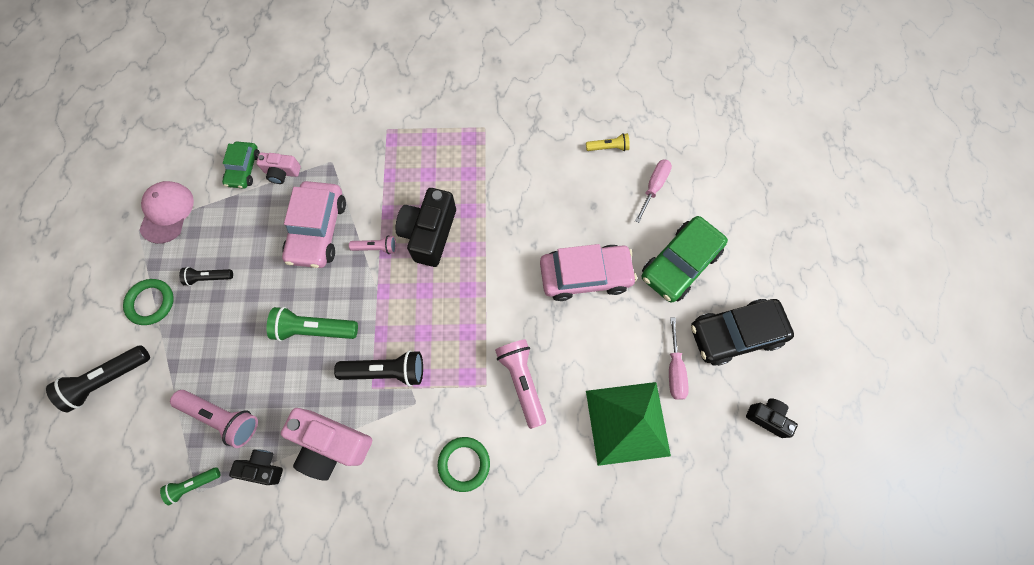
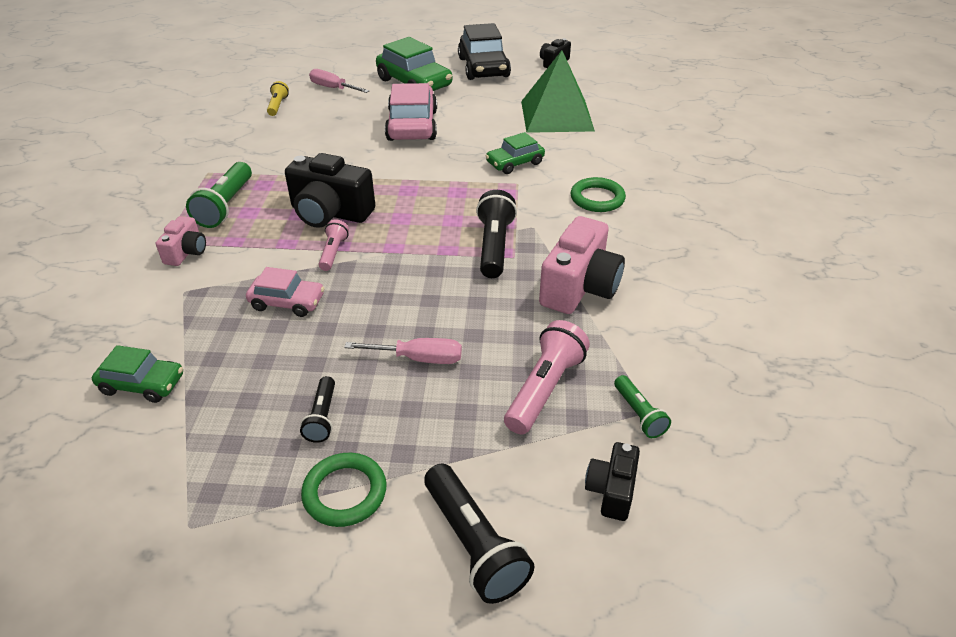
camera: 85 degrees left, 30 degrees down
pink cap [139,181,194,244] -> none
black camera [229,449,283,485] -> black camera moved to [585,442,640,521]
pink camera [256,153,301,184] -> pink camera moved to [156,216,206,266]
green flashlight [267,307,358,341] -> green flashlight moved to [186,162,252,228]
pink car [282,181,346,268] -> pink car [246,267,325,317], size x0.58
pink flashlight [495,339,546,429] -> green car [486,132,545,174]
pink screwdriver [669,317,689,400] -> pink screwdriver moved to [344,338,462,364]

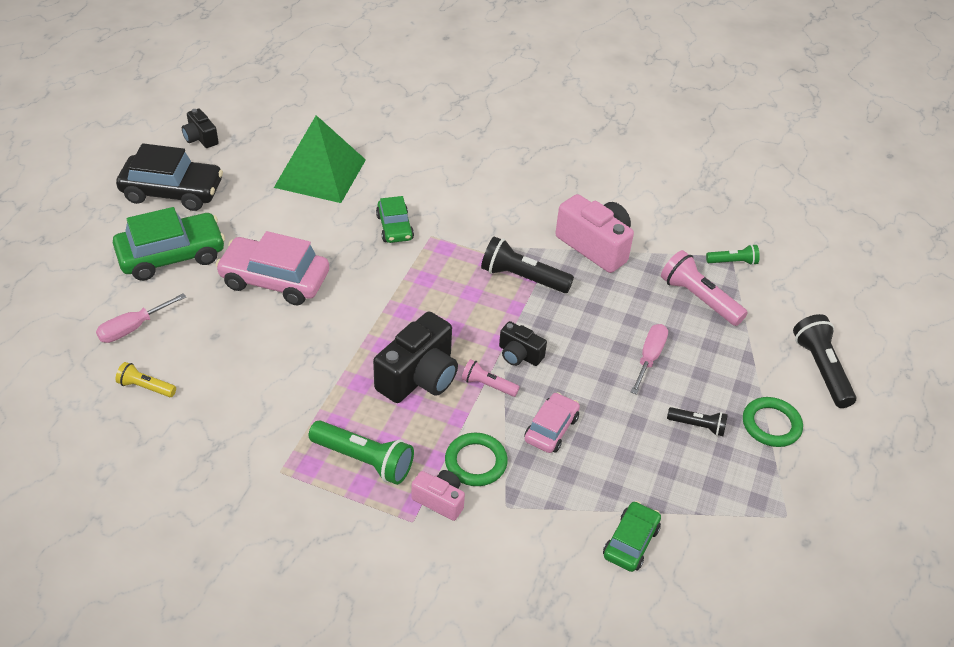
camera: 75 degrees left, 5 degrees up
black flashlight [424,464,534,604] -> black flashlight turned 90 degrees counterclockwise [793,314,856,408]
green ring [571,177,626,212] -> green ring moved to [445,433,508,486]
black camera [585,442,640,521] -> black camera moved to [499,321,547,366]

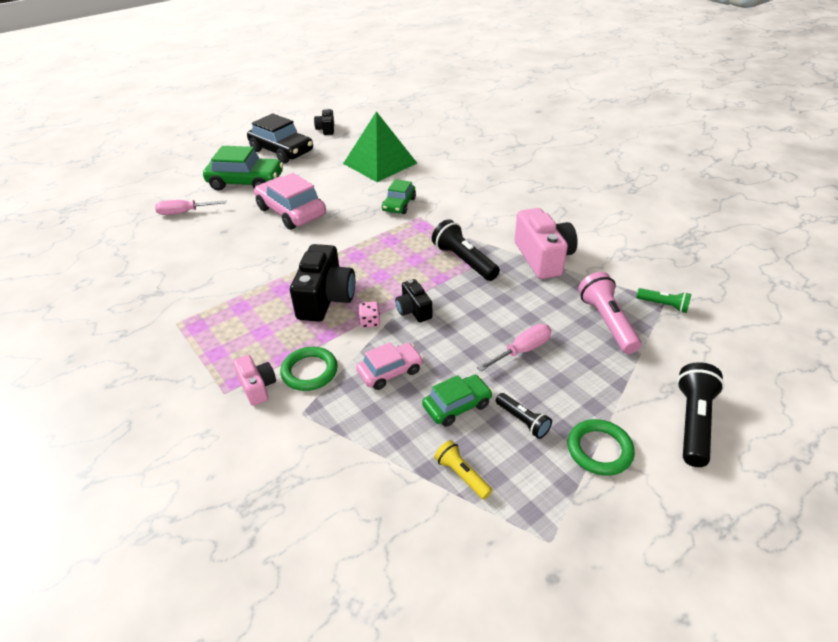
camera: 35 degrees right, 5 degrees down
yellow flashlight [115,362,176,397] -> yellow flashlight moved to [434,440,492,500]
green flashlight [309,420,414,485] -> none
black camera [373,312,458,403] -> black camera turned 60 degrees counterclockwise [290,244,355,322]
pink flashlight [462,359,520,397] -> pink dice [358,302,380,328]
green car [603,501,661,572] -> green car moved to [422,375,493,427]

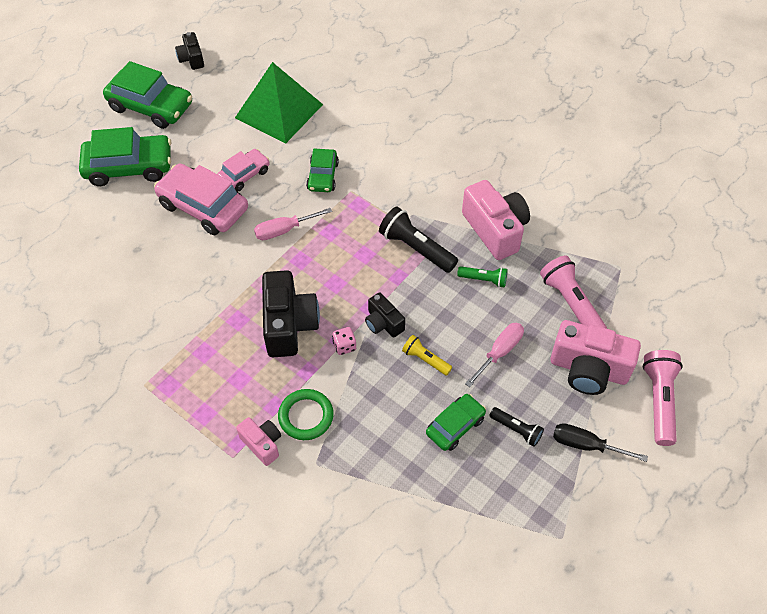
camera: 15 degrees left, 15 degrees up
pink screwdriver [155,200,226,215] -> pink screwdriver moved to [254,208,332,240]
black car [247,113,313,163] -> green car [103,61,192,129]
pink car [356,342,423,390] -> pink car moved to [217,149,270,191]
yellow flashlight [434,440,492,500] -> yellow flashlight moved to [402,335,452,376]
green ring [568,419,635,476] -> black screwdriver [553,423,648,462]
green flashlight [636,288,691,313] -> green flashlight moved to [457,266,507,288]
black flashlight [677,362,724,467] -> pink flashlight [643,350,683,446]
none -> pink camera [550,320,641,395]

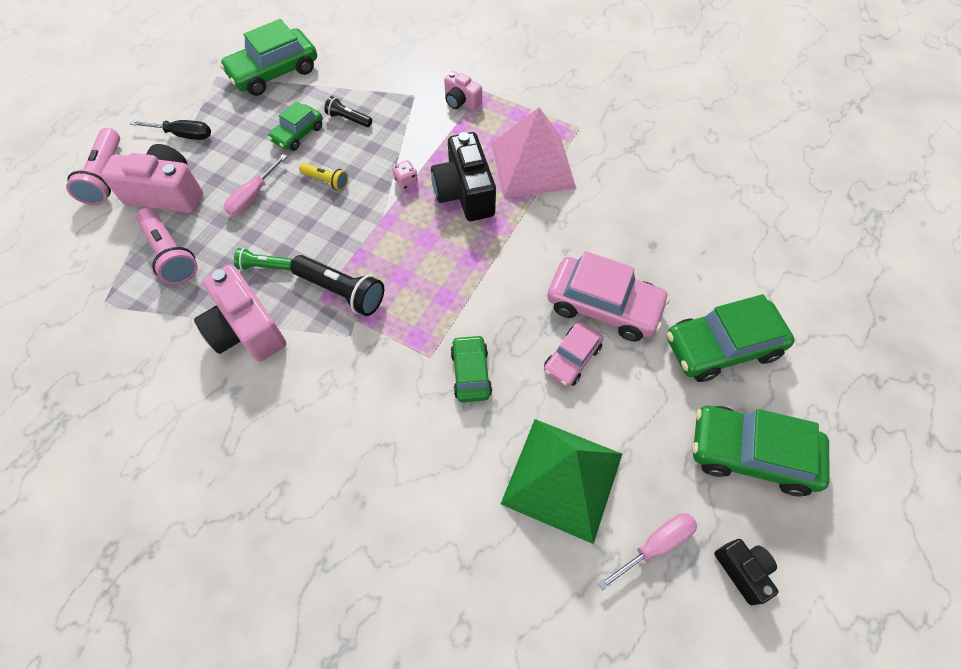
camera: 170 degrees right, 5 degrees up
pink screwdriver [254,208,332,240] -> pink screwdriver moved to [598,513,697,590]
green ring [278,389,334,440] -> none
black camera [365,292,405,338] -> none
black flashlight [489,407,544,447] -> black flashlight moved to [324,96,372,127]
none -> green car [220,19,317,96]
none -> pink pyramid [491,107,576,198]

